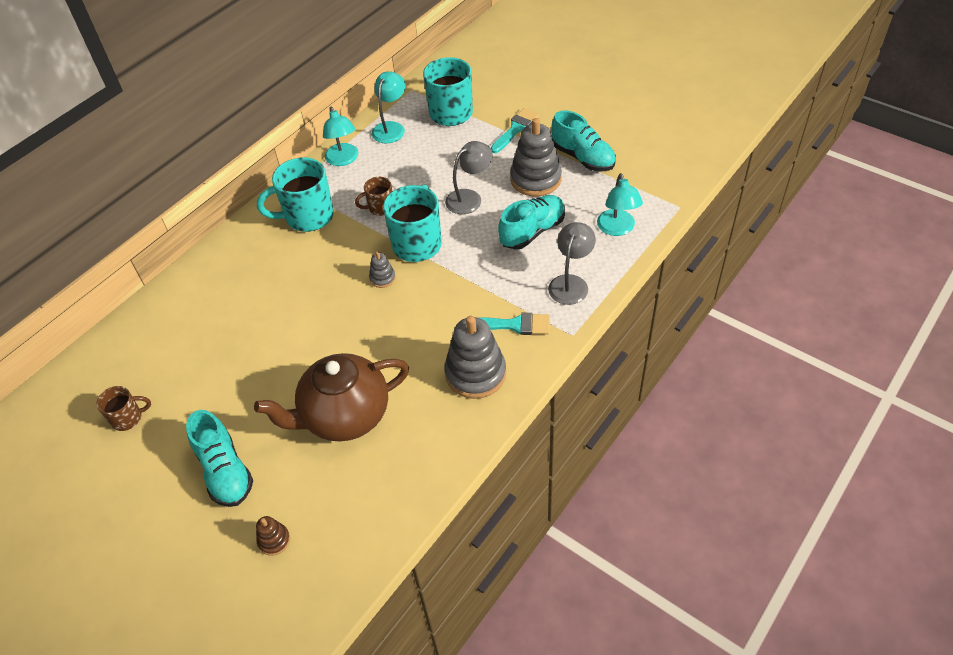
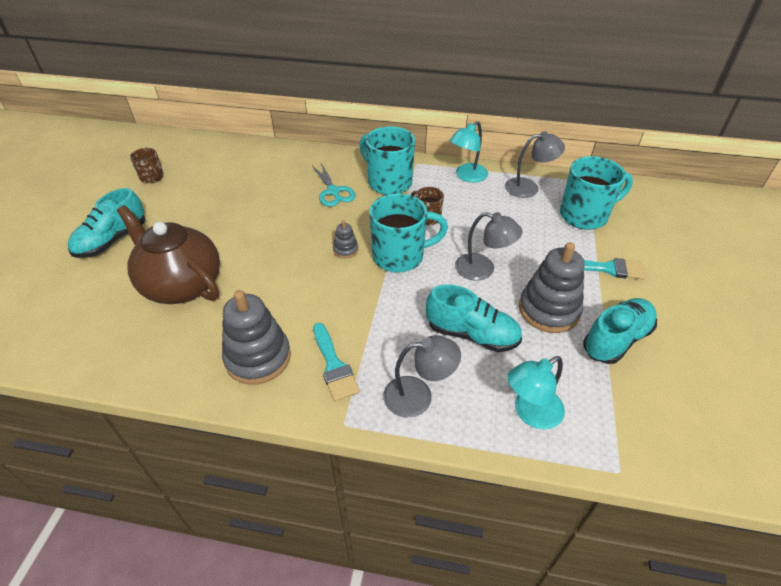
camera: 60 degrees right, 5 degrees down
brown stacking toy [256,516,290,556] -> none
turquoise lamp [372,71,406,143] -> grey lamp [505,131,565,198]
turquoise shoe [551,110,616,172] -> turquoise shoe turned 150 degrees counterclockwise [583,298,657,364]
none -> turquoise scissors [313,163,355,207]

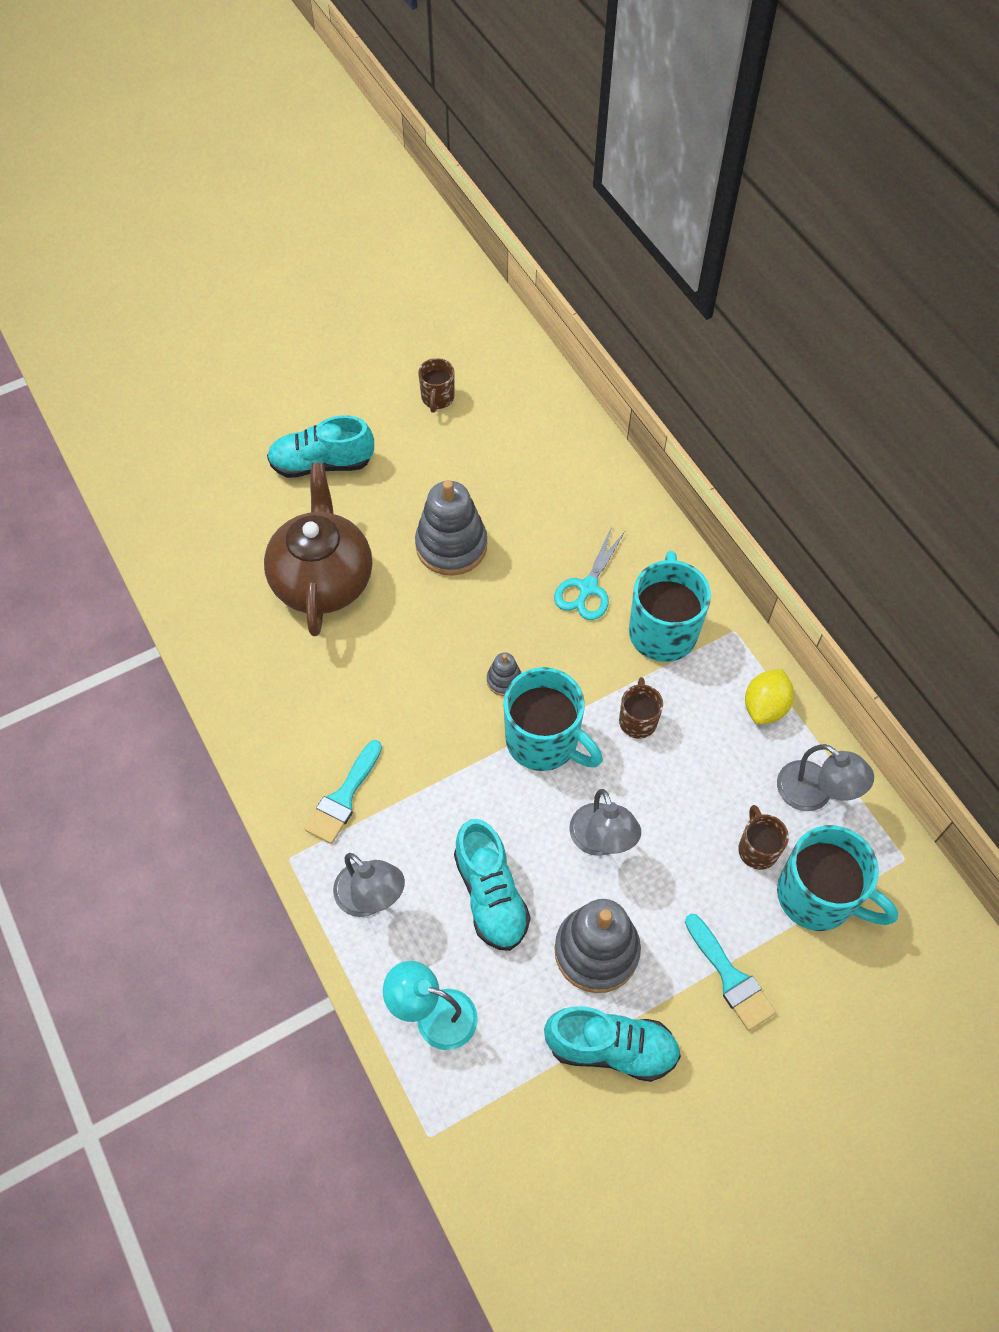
camera: 50 degrees right, 15 degrees up
grey stacking toy [222,290,291,385] -> grey stacking toy moved to [415,480,487,576]
turquoise lamp [450,121,488,182] -> yellow lemon [745,669,794,725]
none -> brown mug [738,805,789,870]

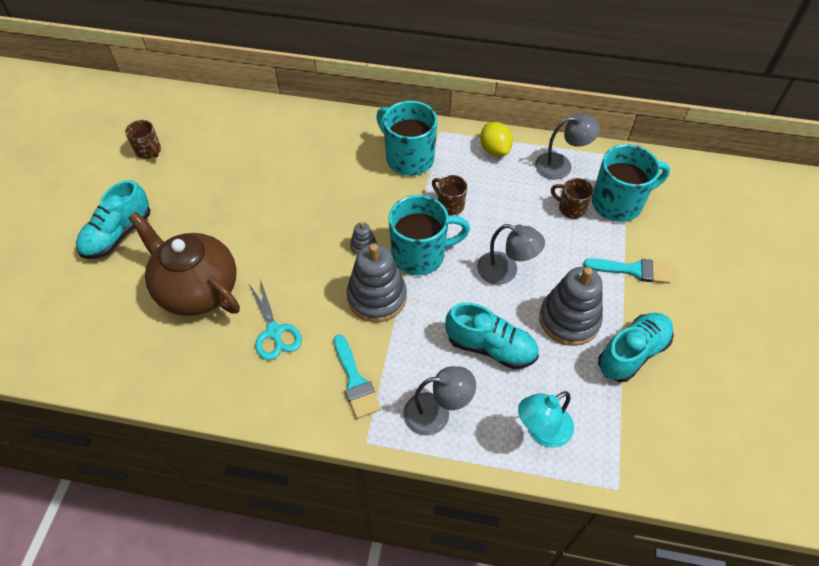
camera: 50 degrees left, 5 degrees down
grey stacking toy [415,480,487,576] -> grey stacking toy moved to [347,243,407,322]
turquoise scissors [554,526,626,620] -> turquoise scissors moved to [249,279,302,360]

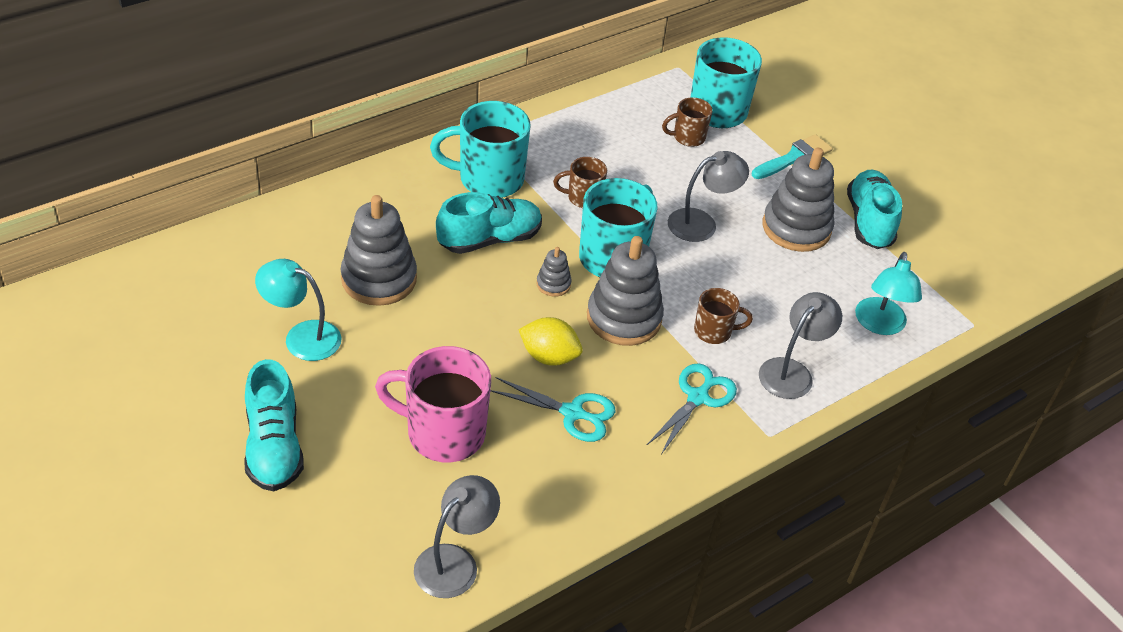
camera: 50 degrees left, 10 degrees down
brown mug [125,120,161,159] -> brown mug moved to [694,288,753,344]
brown teapot [128,212,240,316] -> pink mug [375,346,491,462]
turquoise brush [334,334,381,419] -> turquoise scissors [646,363,737,454]
turquoise shoe [445,303,539,369] -> turquoise shoe moved to [436,192,542,254]
yellow lemon [480,122,513,156] -> yellow lemon moved to [519,317,583,366]
grey lamp [535,114,600,179] -> grey lamp moved to [414,475,500,598]
none -> turquoise lamp [255,259,342,361]
none -> grey stacking toy [341,195,417,306]

